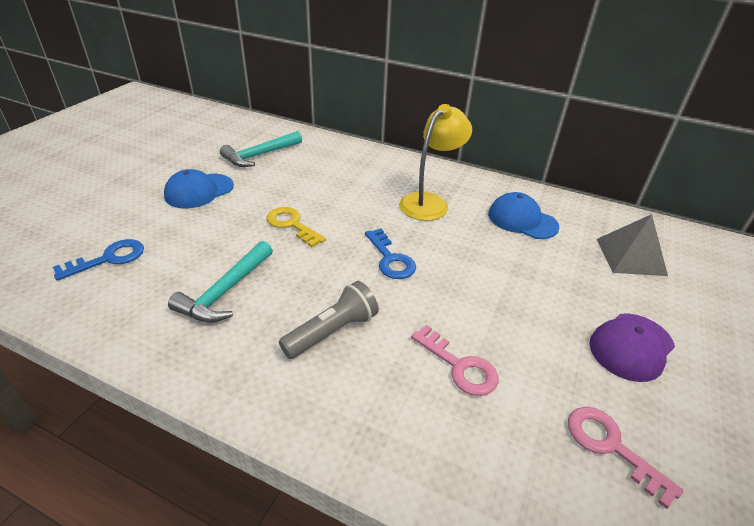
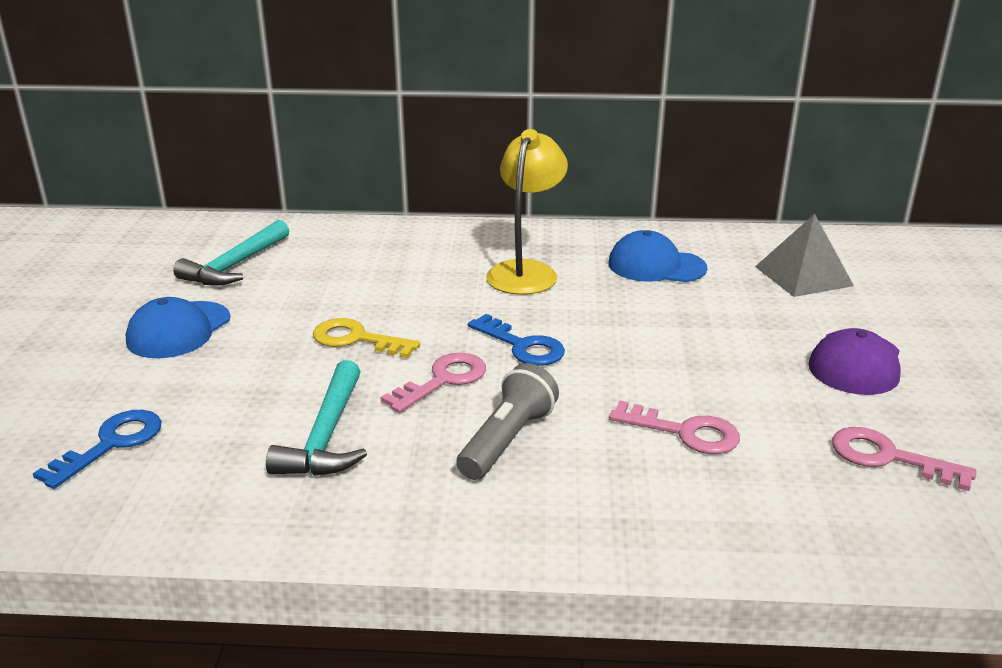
camera: 20 degrees left, 10 degrees down
none -> pink key [380,353,486,413]

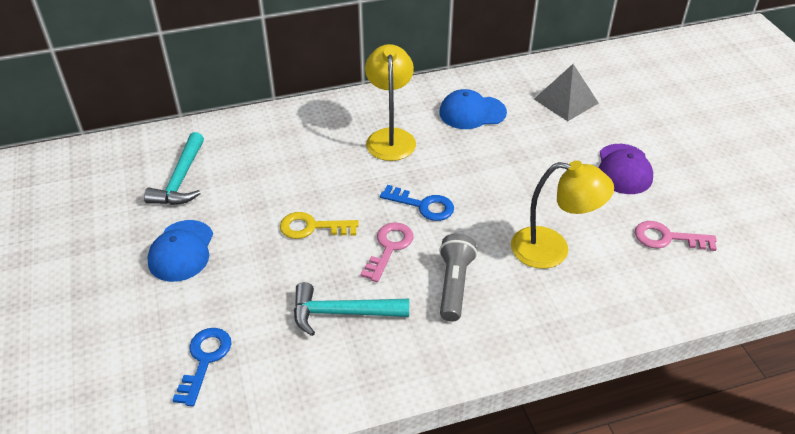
camera: 20 degrees left, 15 degrees up
turquoise hammer [266,360,367,476] -> turquoise hammer turned 105 degrees clockwise [294,282,409,336]
pink key [609,401,740,454] -> yellow lamp [511,161,614,269]

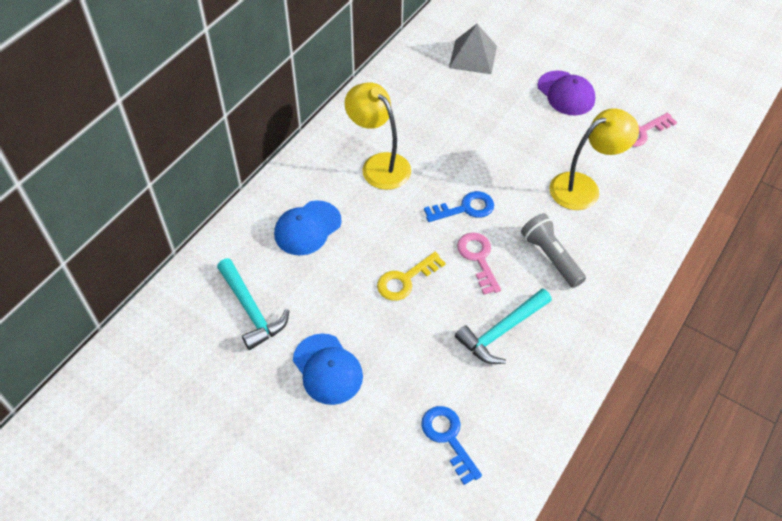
camera: 40 degrees left, 10 degrees up
blue cap [439,89,507,129] -> blue cap moved to [274,200,342,255]

